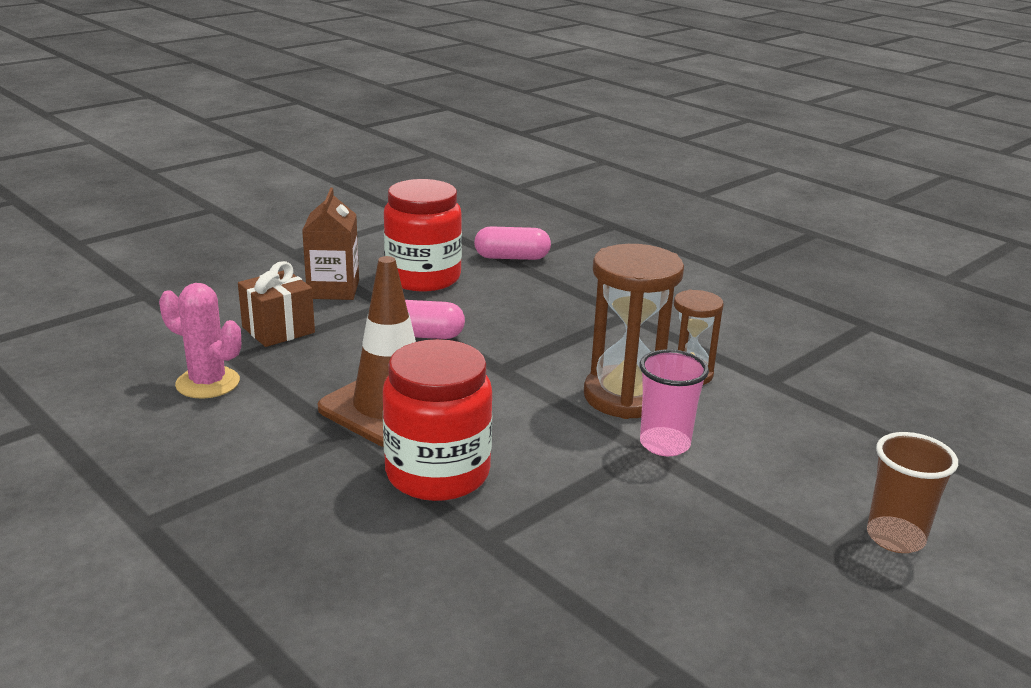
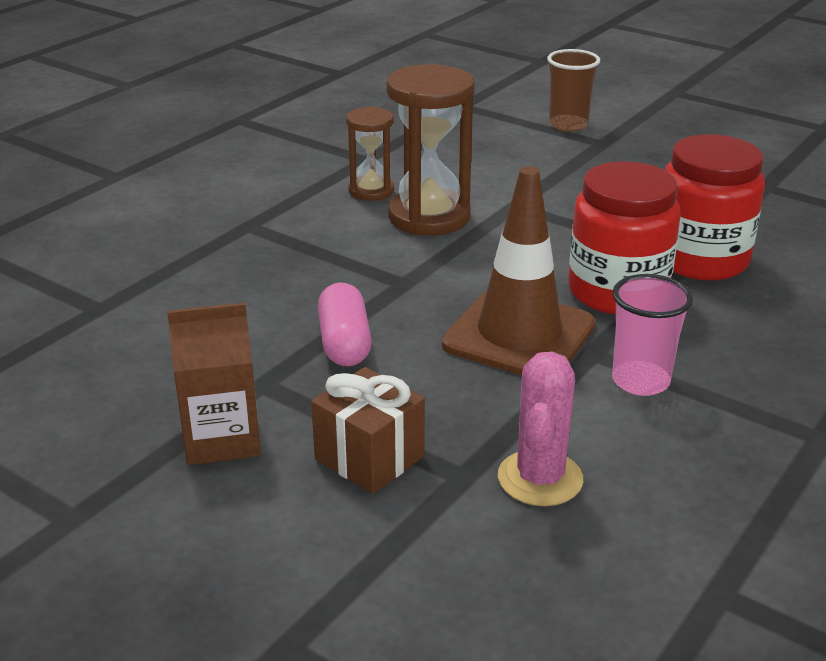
camera: 100 degrees left, 5 degrees up
red jar [384,179,462,291] -> red jar moved to [665,134,765,280]
pink capsule [474,226,551,260] -> none
pink cup [640,349,709,456] -> pink cup moved to [612,274,693,396]

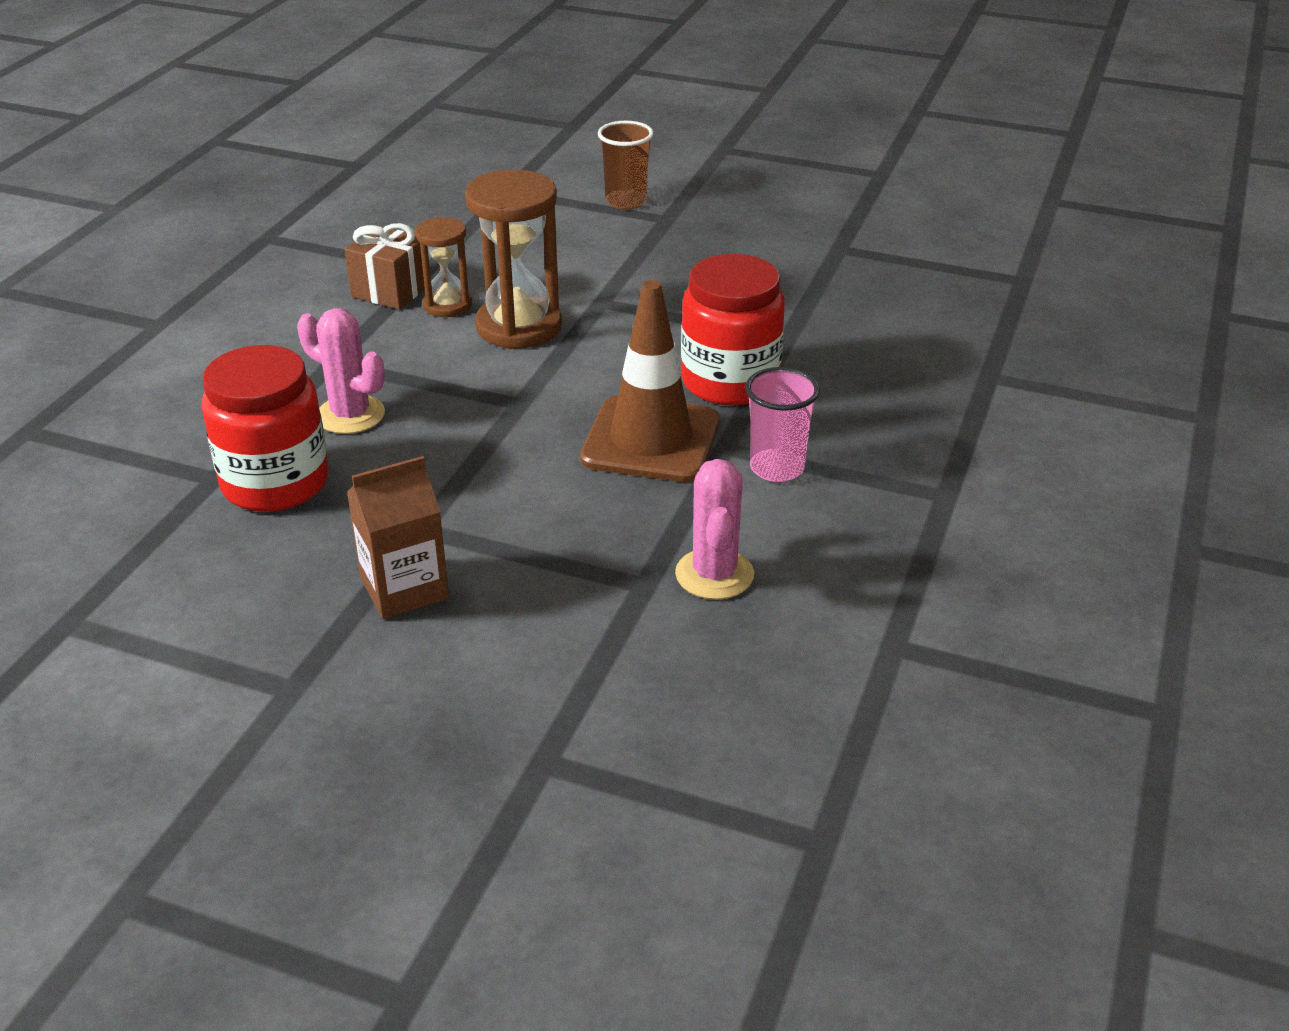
camera: 15 degrees left, 5 degrees up
brown gift [311,367,425,494] -> brown gift moved to [345,223,425,310]
pink capsule [318,282,372,366] -> none
red jar [665,134,765,280] -> red jar moved to [201,345,329,512]
none -> pink cactus [297,308,385,434]

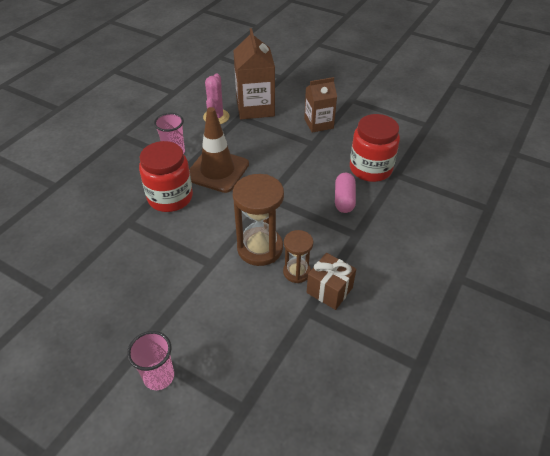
camera: 170 degrees left, 10 degrees up
pink cactus [297,308,385,434] -> pink capsule [335,173,356,213]
brown cup [598,121,654,210] -> pink cup [127,331,174,390]
none -> brown carton [233,28,275,119]

